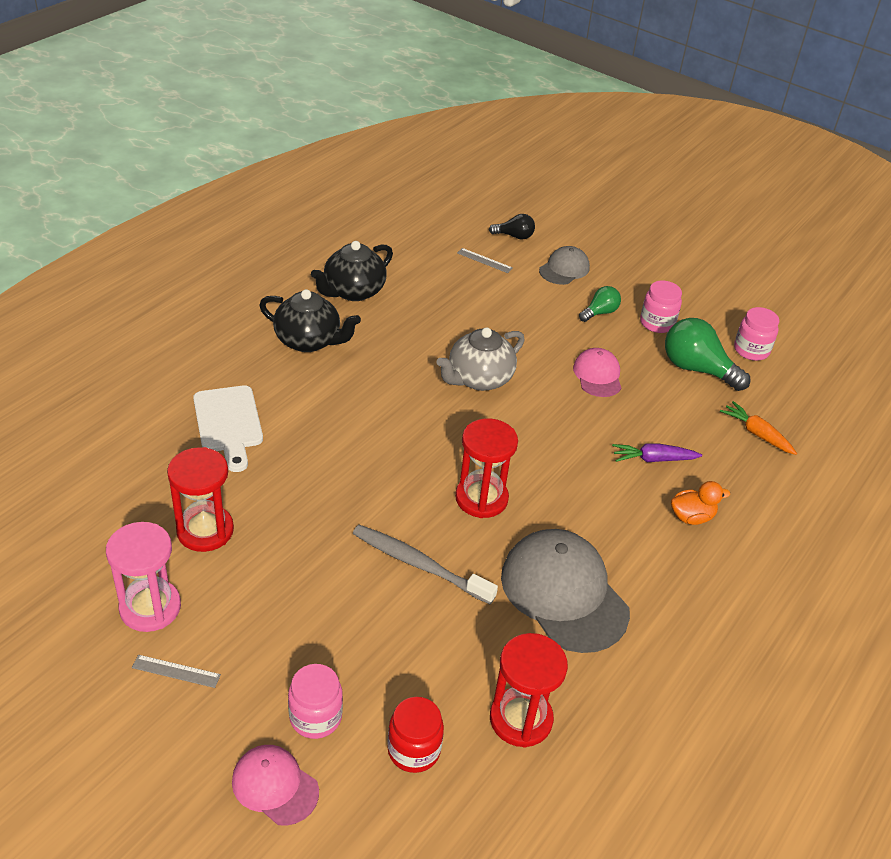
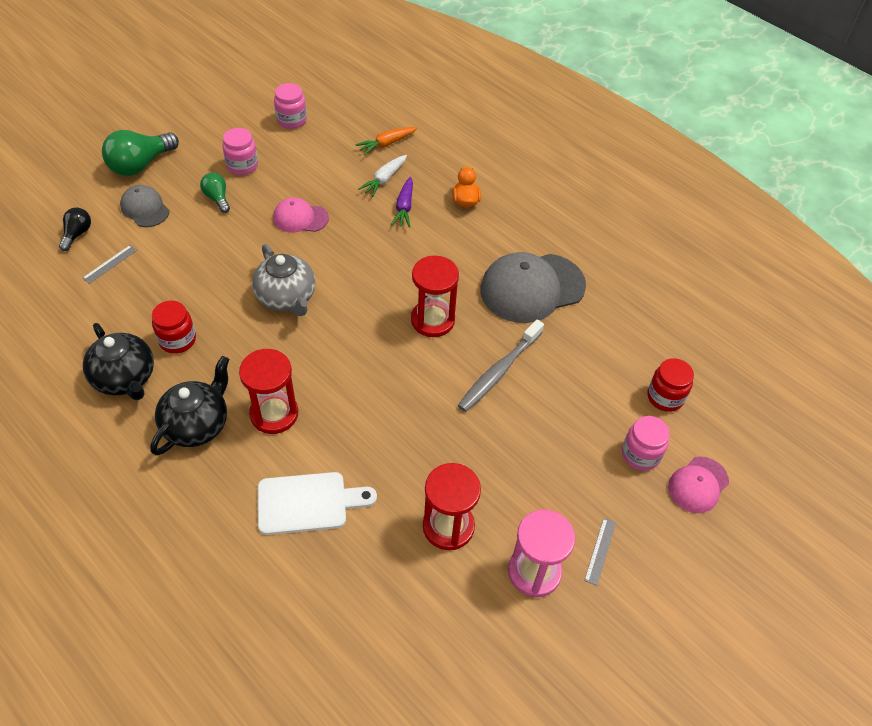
camera: 80 degrees left, 10 degrees up
red hourglass [490,633,568,747] -> red hourglass moved to [239,349,298,434]
green light bulb [665,318,750,391] -> green light bulb moved to [102,130,179,176]
none -> red jar [152,301,196,354]
none -> white carrot [358,155,407,197]

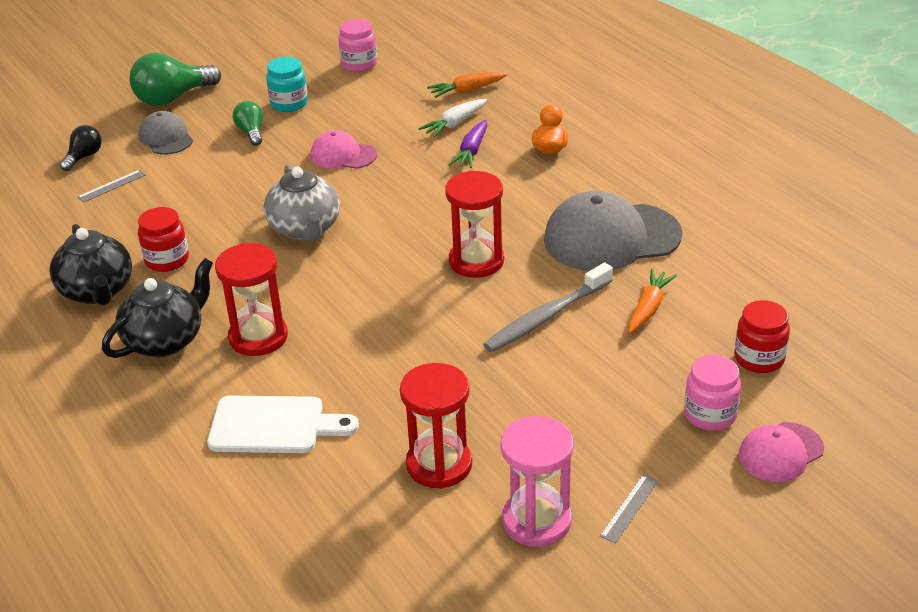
camera: 15 degrees right, 15 degrees down
pink jar [222,128,258,175] -> turquoise jar [266,57,308,112]
none -> orange carrot [629,269,677,333]

